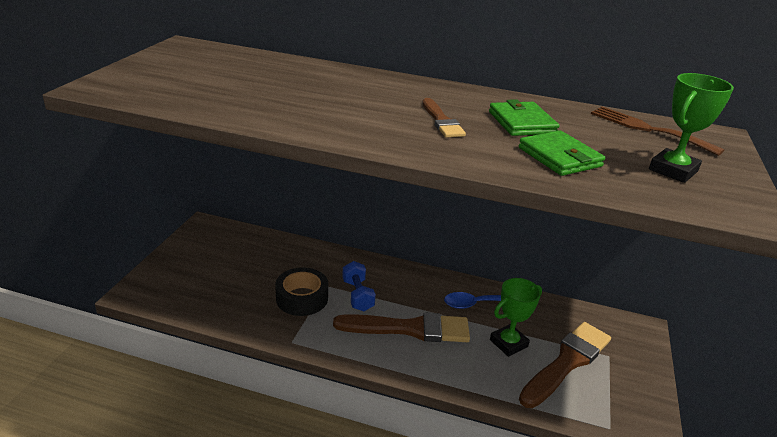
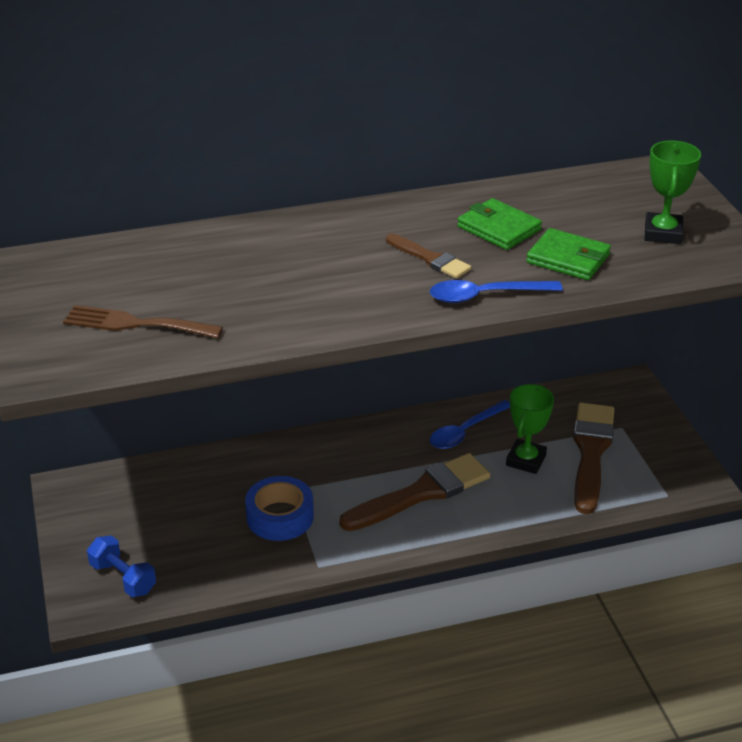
camera: 30 degrees left, 5 degrees up
black tape [275,267,328,316] -> blue tape [245,476,314,541]
blue dumbbell [342,261,376,311] -> blue dumbbell moved to [87,535,156,597]
brown fork [591,106,725,156] -> brown fork moved to [63,305,223,338]
none -> blue spoon [430,280,563,303]

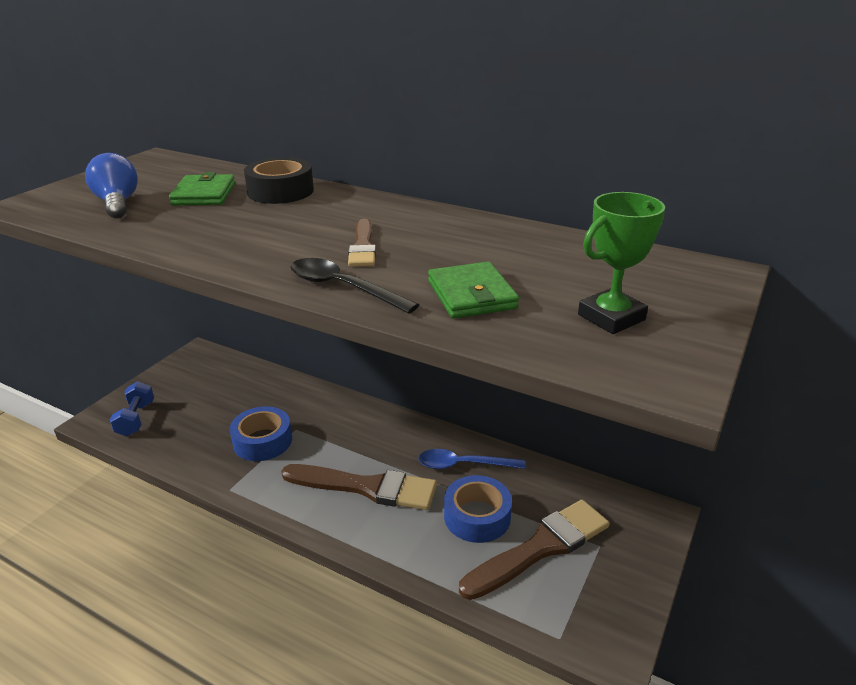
camera: 45 degrees right, 5 degrees down
brown fork [63,305,223,338] -> blue light bulb [85,153,138,218]
blue spoon [430,280,563,303] -> black spoon [291,258,419,314]
green wallet [457,198,542,250] -> green wallet moved to [169,172,235,205]
green trophy [506,384,554,474] -> blue tape [444,475,512,543]
none -> black tape [244,157,314,204]

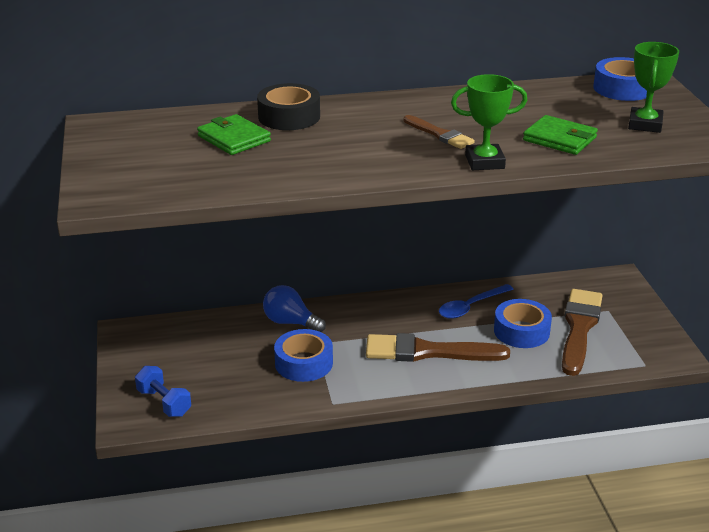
camera: 40 degrees left, 0 degrees up
blue light bulb [85,153,138,218] -> blue light bulb moved to [263,285,326,332]
brown brush [281,464,437,510] -> brown brush turned 150 degrees counterclockwise [366,333,510,362]
black spoon [291,258,419,314] -> green trophy [451,74,527,170]
none -> blue tape [593,57,647,101]

